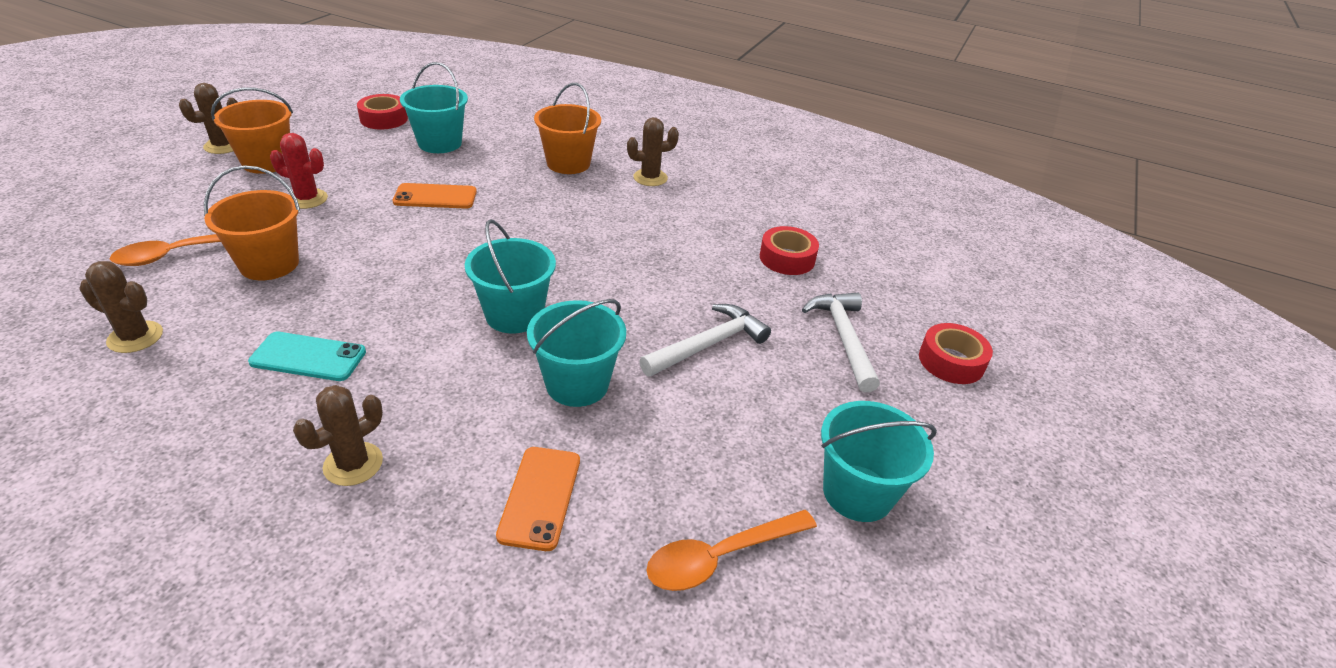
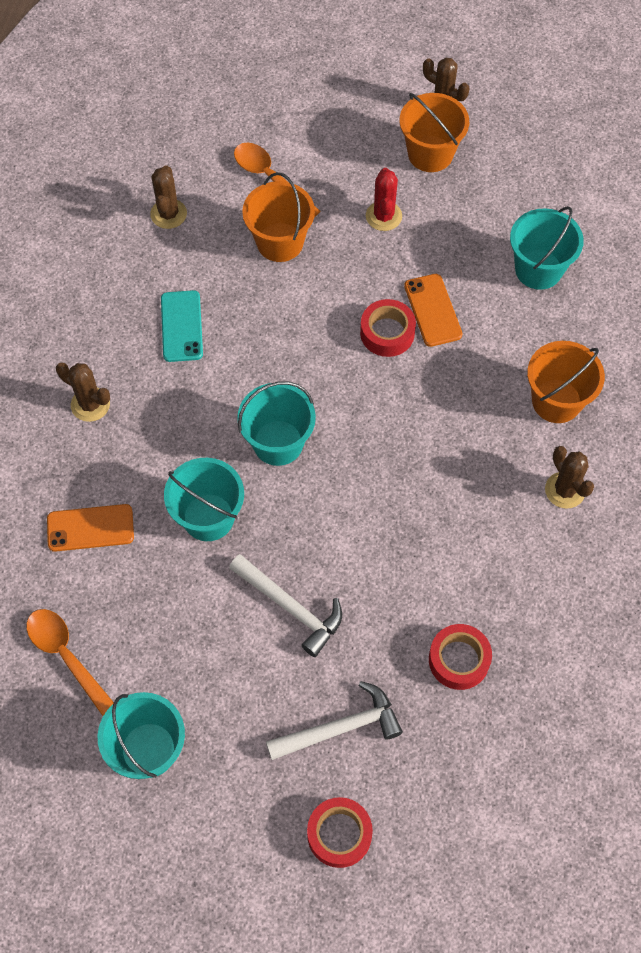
camera: 80 degrees right, 25 degrees up
red tape [357,94,408,129] -> red tape moved to [360,299,416,357]

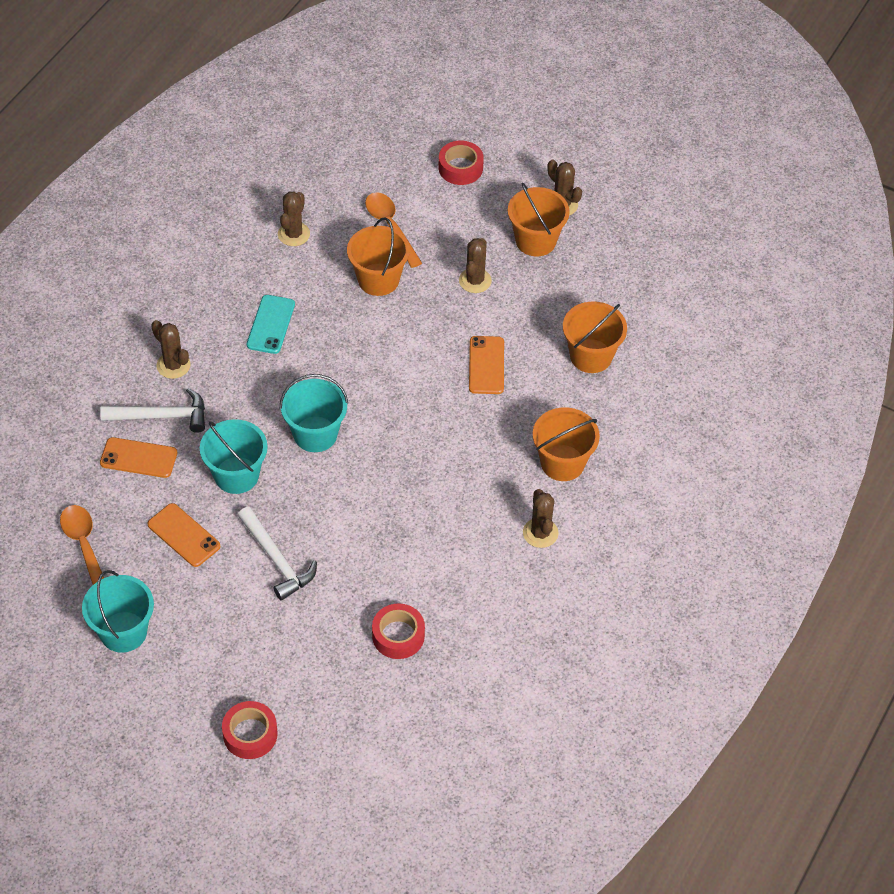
camera: 15 degrees right, 10 degrees down
white hammer [266,681,403,760] -> white hammer moved to [100,388,205,433]
red tape [360,299,416,357] -> red tape moved to [439,141,484,185]
red cactus [366,168,402,231] -> brown cactus [459,238,492,293]
turquoise bucket [510,206,584,290] -> orange bucket [563,302,627,373]
none -> orange phone [148,503,221,567]

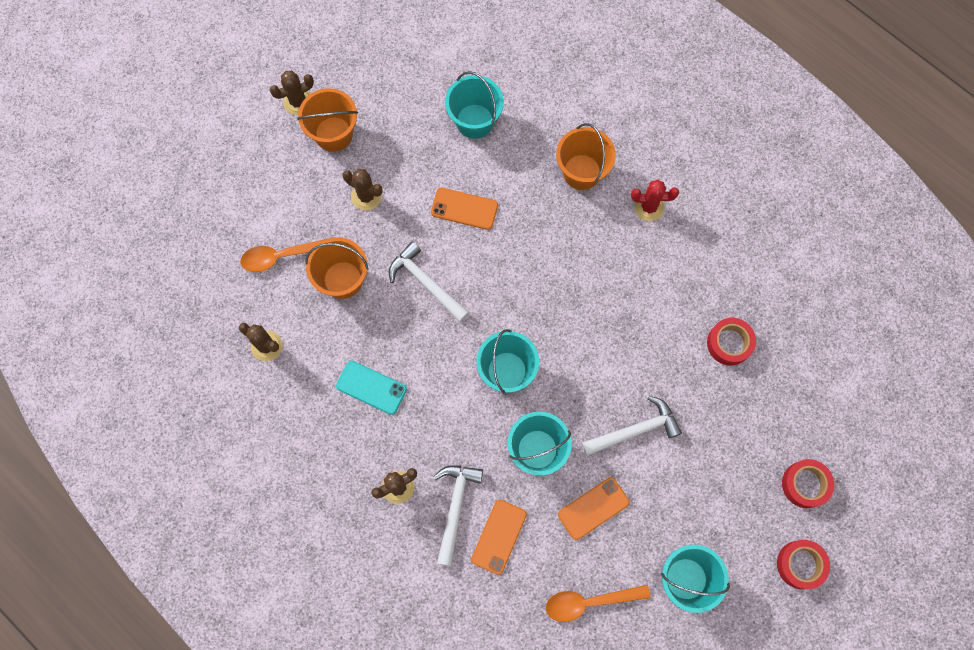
camera: 75 degrees left, 20 degrees up
red tape [439,141,484,185] -> red tape moved to [777,540,830,589]
brown cactus [523,489,558,548] -> red cactus [631,179,679,221]
orange bucket [563,302,627,373] -> turquoise bucket [445,71,504,139]
none -> white hammer [389,242,469,322]

